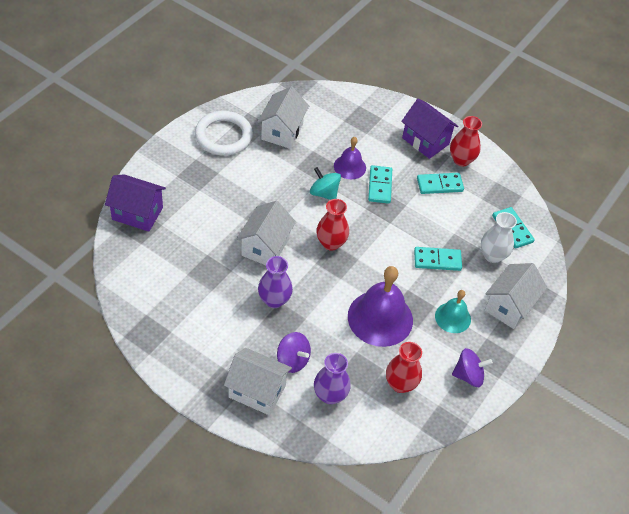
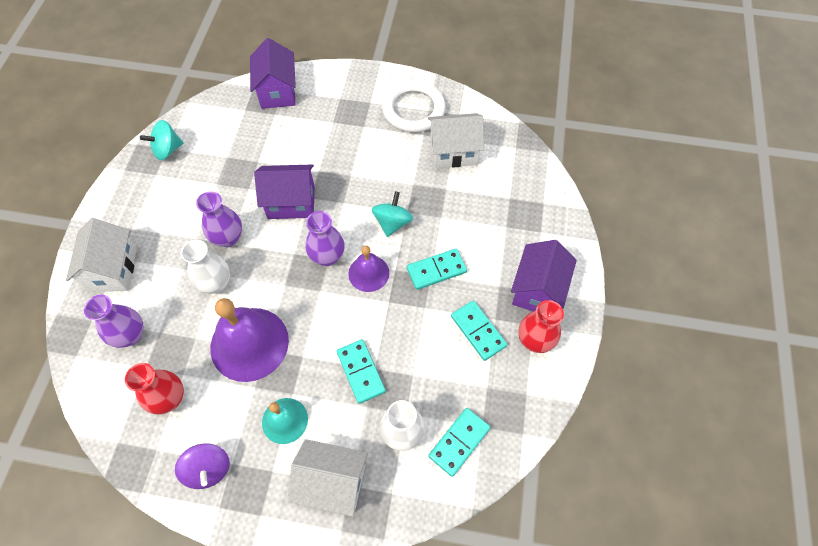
camera: 70 degrees right, 10 degrees up
white house [237,201,296,265] -> purple house [254,164,315,219]
purple spinning top [277,332,311,373] -> none
red vase [317,199,349,251] -> purple vase [305,211,345,266]
purple bell [334,137,366,179] -> purple bell moved to [348,246,389,292]
none -> turquoise spinning top [140,120,183,160]
none -> white vase [181,240,230,294]

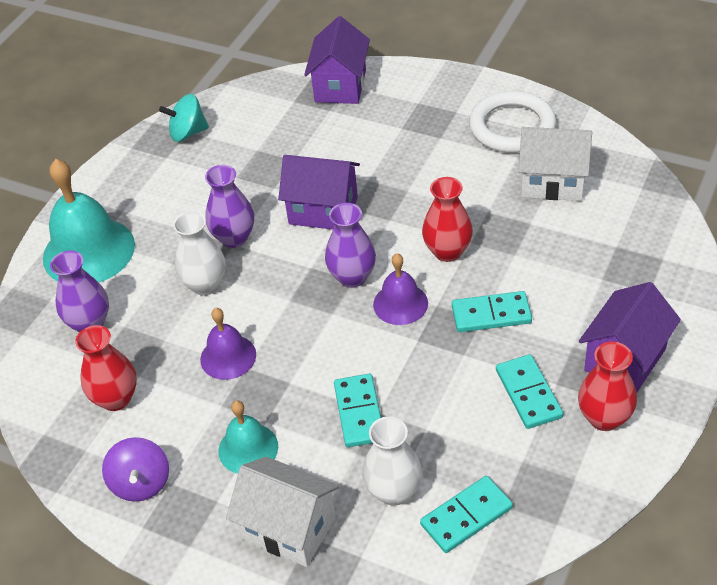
camera: 20 degrees right, 15 degrees down
white house [66,218,137,292] -> turquoise bell [43,159,135,283]
purple bell [210,298,289,382] -> purple bell [200,308,256,380], size x0.56
turquoise spinning top [372,191,413,237] -> red vase [422,177,473,262]

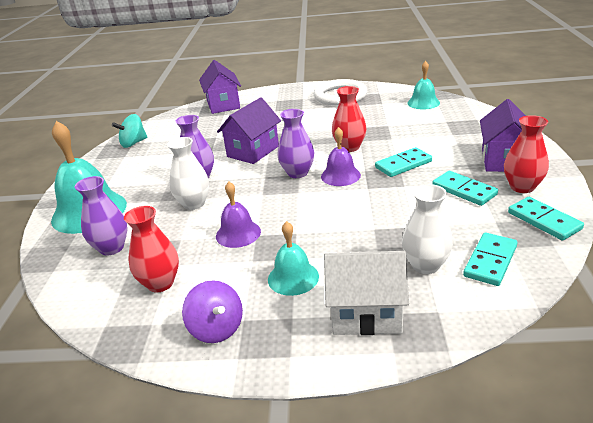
camera: 25 degrees left, 15 degrees down
purple house [278,155,360,230] -> purple house turned 45 degrees counterclockwise [217,97,281,164]
turquoise domino [334,374,381,447] -> turquoise domino moved to [508,197,584,241]
white house [518,127,592,201] -> none
none -> turquoise bell [407,61,440,109]

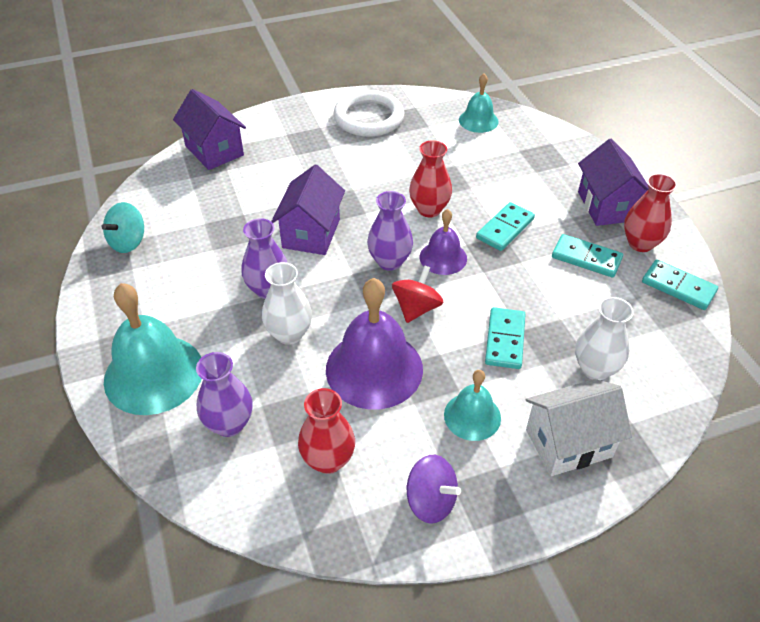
camera: 25 degrees left, 15 degrees up
purple bell [216,182,261,248] -> purple bell [326,278,423,409], size x1.80
turquoise domino [463,232,518,286] -> turquoise domino moved to [485,307,526,369]
none -> red spinning top [392,265,444,323]

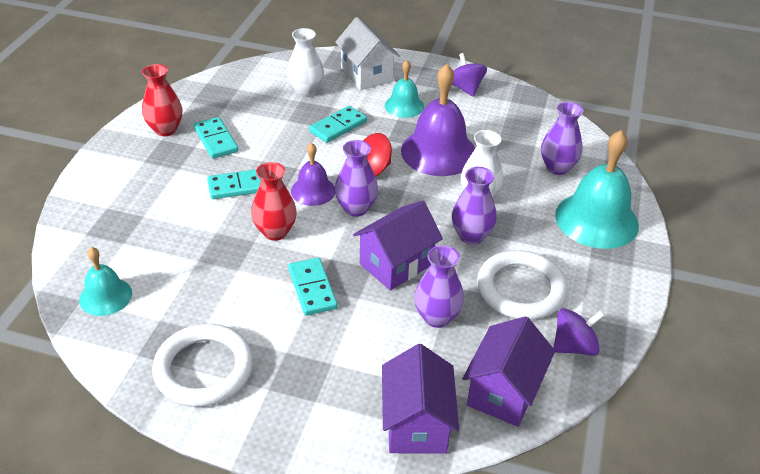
camera: 145 degrees left, 5 degrees down
turquoise spinning top [102,202,144,253] -> purple spinning top [553,308,605,356]
red vase [298,388,355,474] -> none
white house [525,379,632,476] -> white house turned 45 degrees clockwise [335,17,400,90]
purple house [578,139,649,226] -> purple house moved to [462,316,555,427]
turquoise domino [642,260,718,310] -> turquoise domino moved to [288,258,338,316]
none -> purple vase [414,245,464,328]
none -> white ring [477,250,568,320]

